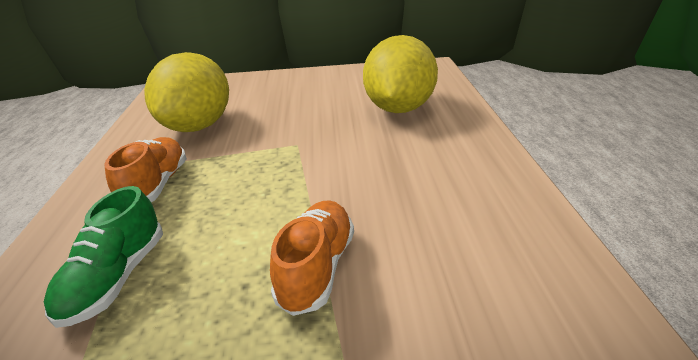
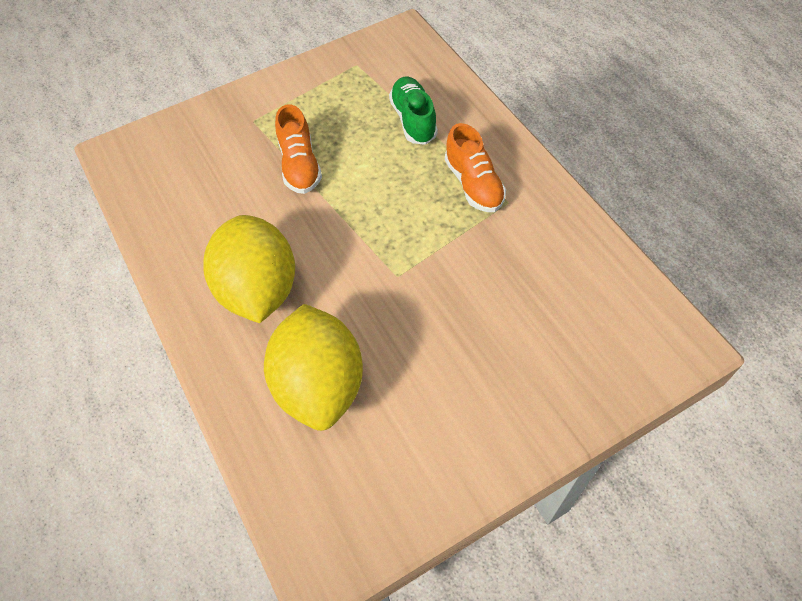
camera: 155 degrees right, 25 degrees up
yellow lemon [144,52,229,132] -> yellow lemon moved to [203,215,295,323]

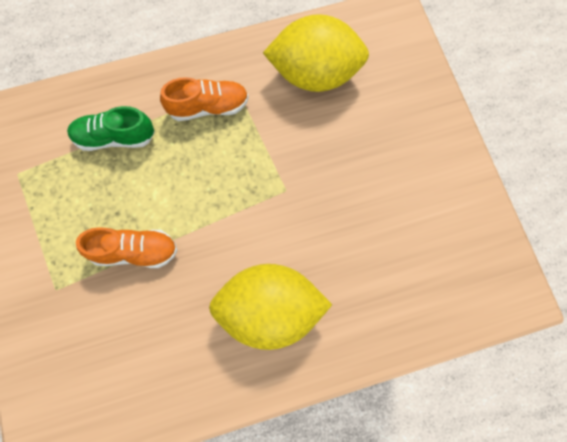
camera: 80 degrees left, 15 degrees up
yellow lemon [264,304,363,431] -> yellow lemon moved to [263,14,369,92]

